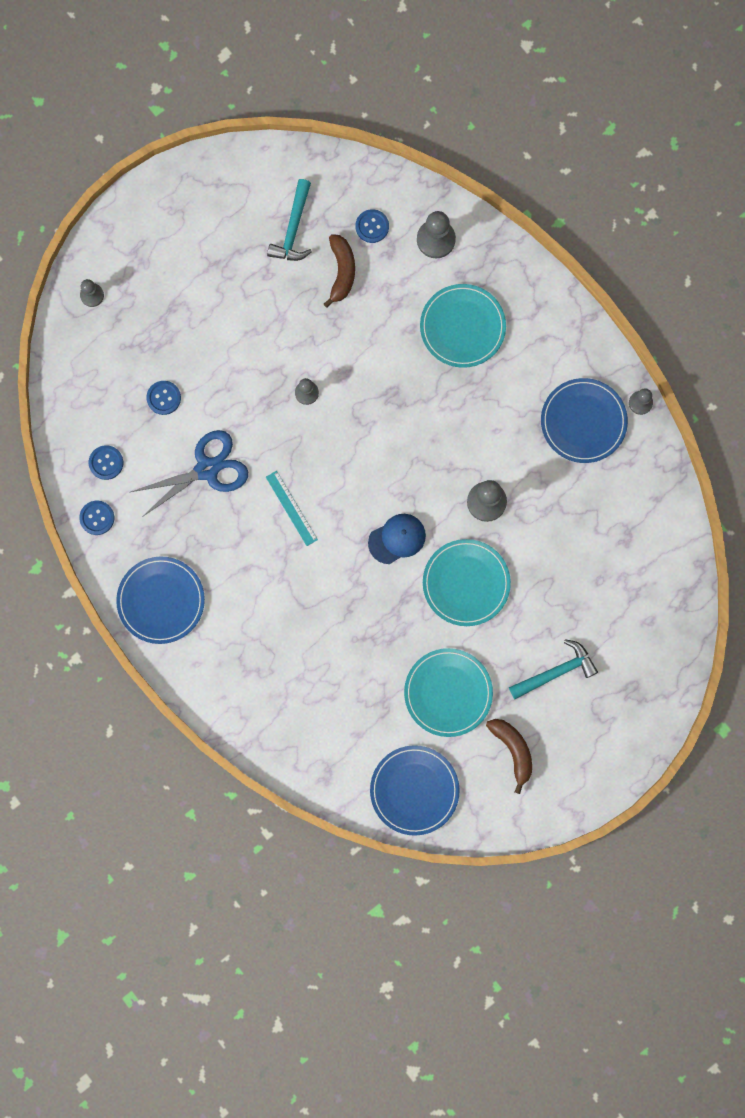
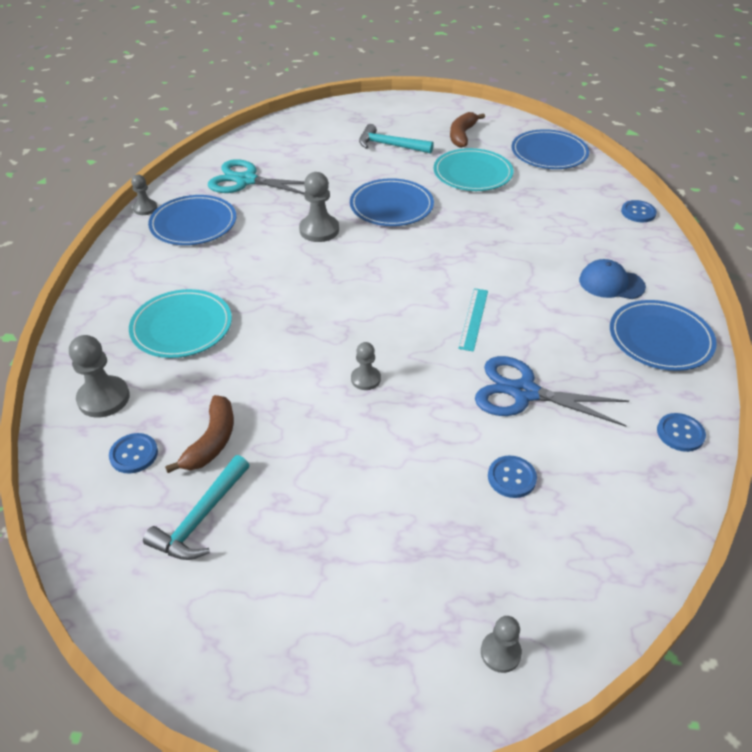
camera: 135 degrees left, 35 degrees down
blue button [89,445,123,480] -> blue button moved to [621,200,657,222]
turquoise hammer [267,179,312,261] -> turquoise hammer turned 150 degrees clockwise [143,455,250,560]
brown banana [324,234,355,308] -> brown banana turned 150 degrees clockwise [165,395,234,473]
blue cap [368,514,426,564] -> blue cap moved to [579,259,646,299]
turquoise plate [423,539,511,626] -> blue plate [350,178,434,226]
none -> turquoise scissors [208,159,305,194]

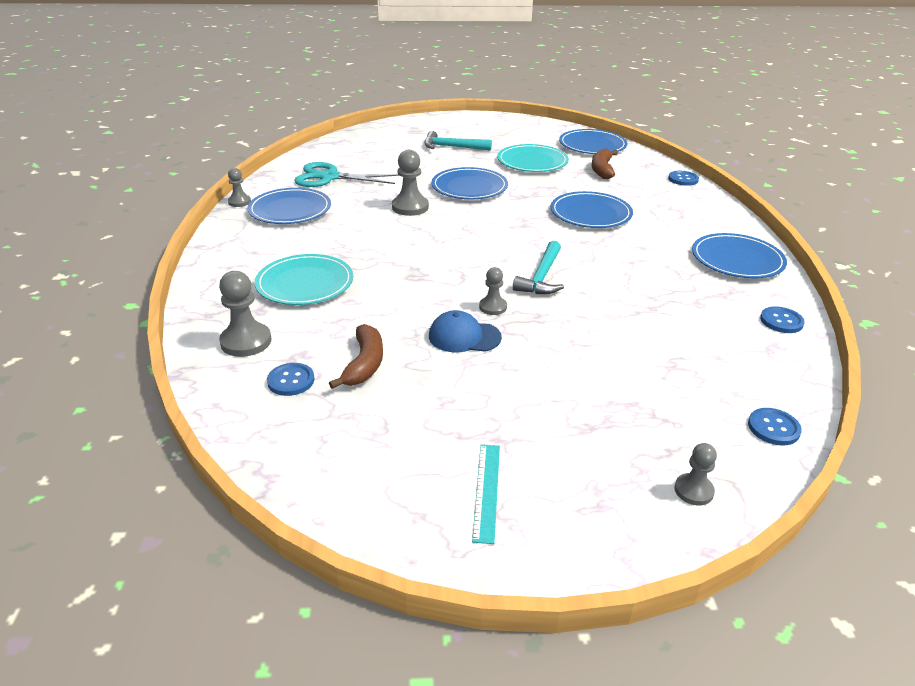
camera: 10 degrees left, 10 degrees down
turquoise hammer [143,455,250,560] -> turquoise hammer moved to [513,241,564,294]
brown banana [450,112,485,148] -> brown banana moved to [591,148,618,179]
turquoise ruler [458,288,488,352] -> turquoise ruler moved to [472,444,500,544]
blue scissors [475,356,629,427] -> none
blue button [488,456,537,498] -> blue button moved to [748,408,802,446]
blue cap [579,259,646,299] -> blue cap moved to [429,310,502,352]
none -> blue plate [551,191,633,228]

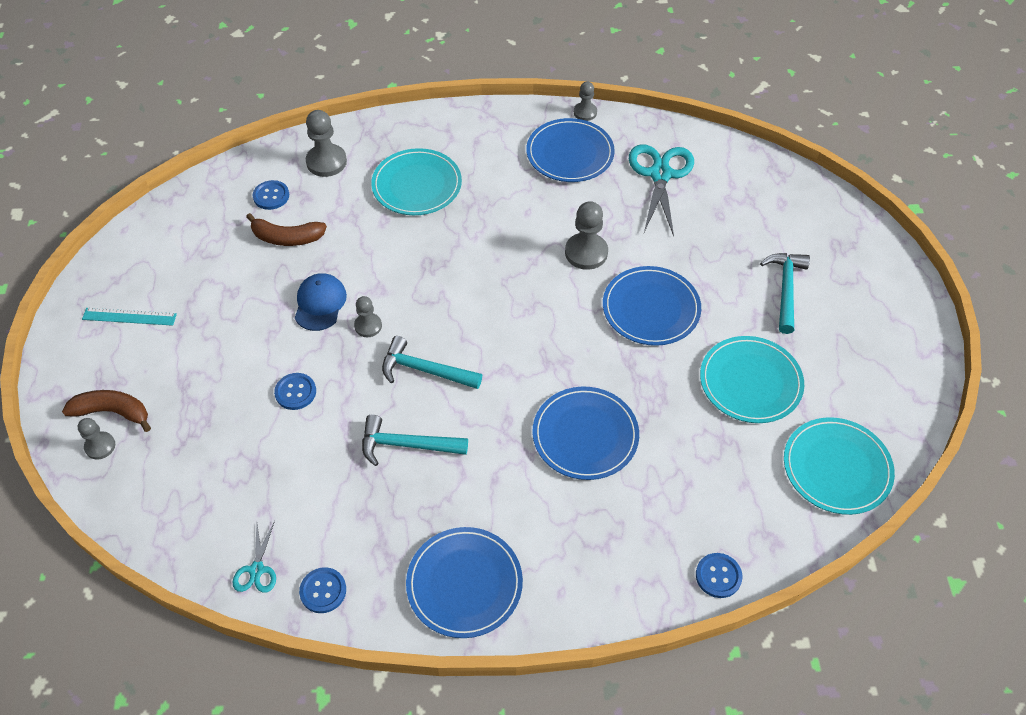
camera: 90 degrees right, 20 degrees up
blue plate [559,129,627,154] -> turquoise plate [784,417,895,515]
brown banana [591,148,618,179] -> brown banana moved to [62,390,151,432]
blue button [748,408,802,446] -> blue button moved to [274,373,316,410]
none -> turquoise scissors [232,521,276,593]
none -> turquoise hammer [362,415,468,466]

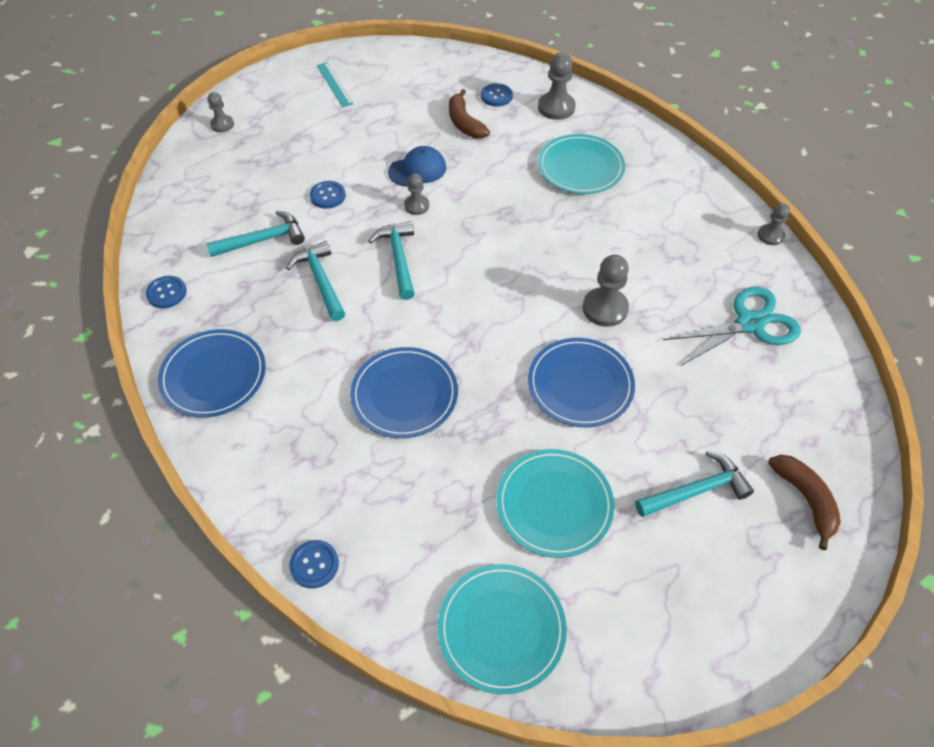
camera: 60 degrees right, 0 degrees up
brown banana [62,390,151,432] -> brown banana moved to [768,455,841,550]
turquoise scissors [232,521,276,593] -> none
blue plate [526,118,615,182] -> none
none -> turquoise hammer [206,211,305,257]

